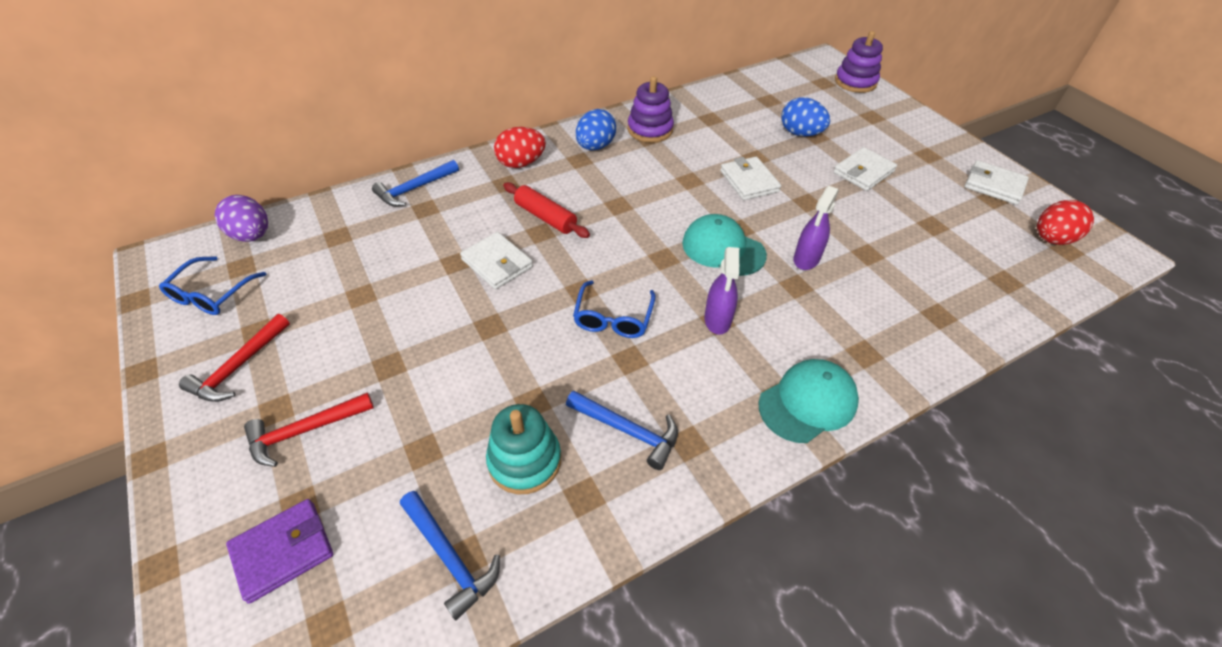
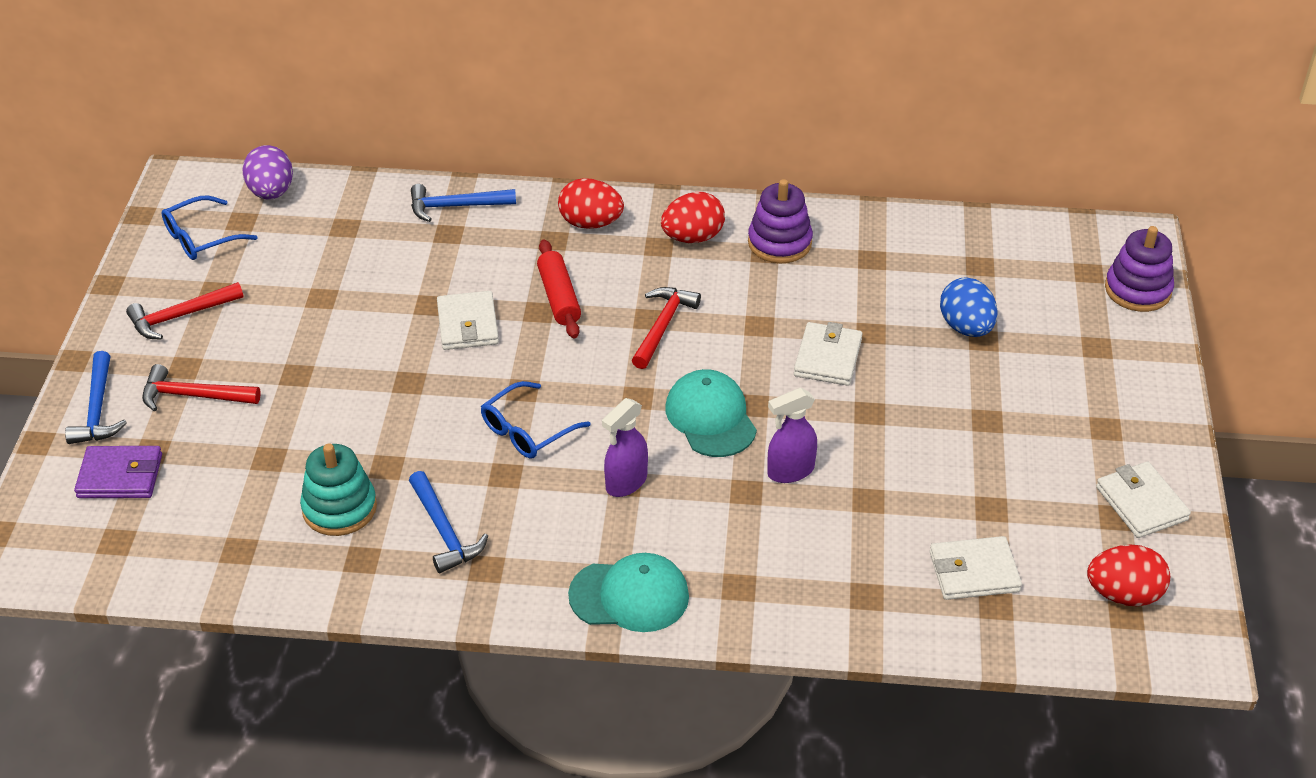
camera: 35 degrees right, 5 degrees down
blue hammer [400,491,500,621] -> blue hammer moved to [65,351,127,444]
blue egg [576,109,616,150] -> red egg [661,192,725,243]
white wallet [833,147,897,191] -> white wallet moved to [930,536,1022,600]
none -> red hammer [632,287,701,369]

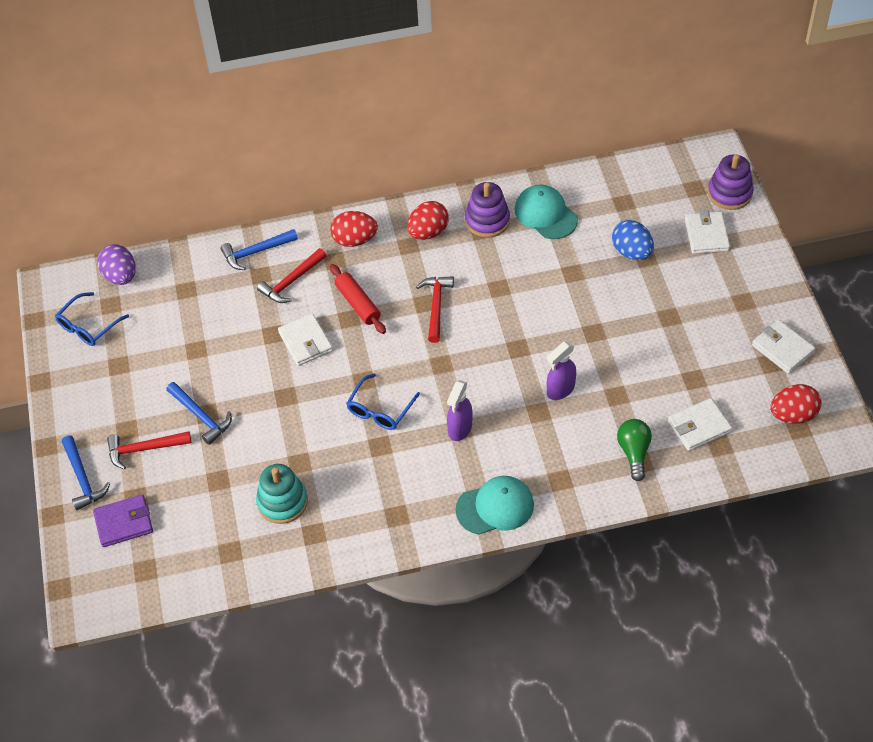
camera: 15 degrees left, 10 degrees up
red hammer [126,282,244,340] -> red hammer moved to [257,248,327,303]
blue hammer [409,471,488,573] -> blue hammer moved to [166,382,232,445]
turquoise cap [665,369,757,457] -> turquoise cap moved to [515,185,578,239]
white wallet [794,322,862,386] -> white wallet moved to [685,210,730,254]
none -> green light bulb [617,419,652,481]

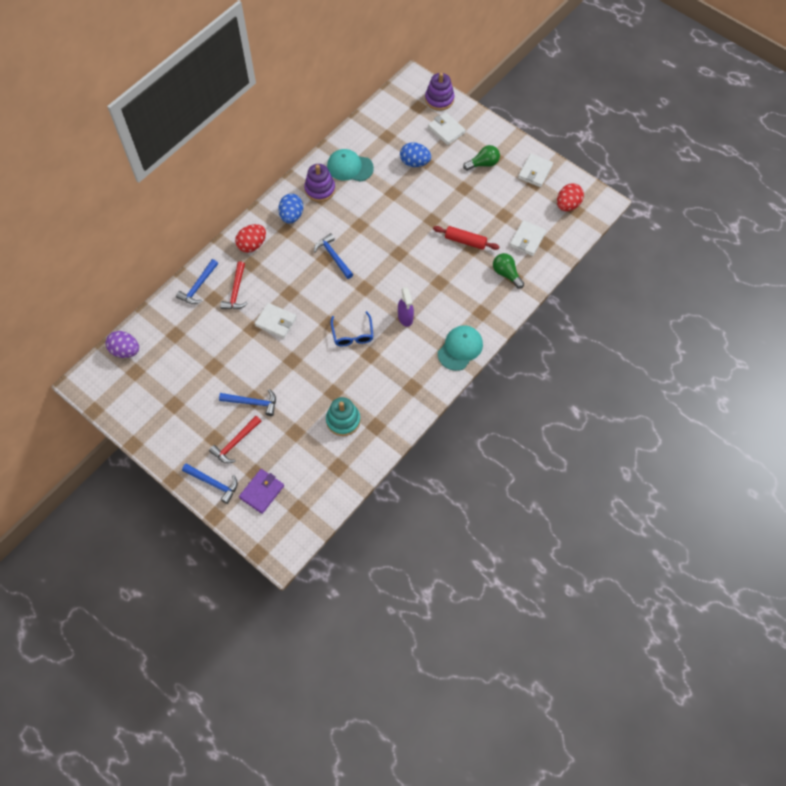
camera: 40 degrees left, 10 degrees up
blue glasses [55,292,129,346] -> none
red rolling pin [330,264,386,334] -> red rolling pin moved to [433,226,499,250]
red egg [407,201,449,240] -> blue egg [278,194,303,224]
red hammer [416,276,454,343] -> blue hammer [314,233,353,279]
purple spray bottle [547,342,576,400] -> none
white wallet [752,320,816,374] -> white wallet turned 75 degrees counterclockwise [518,154,553,187]
none -> green light bulb [463,145,500,170]

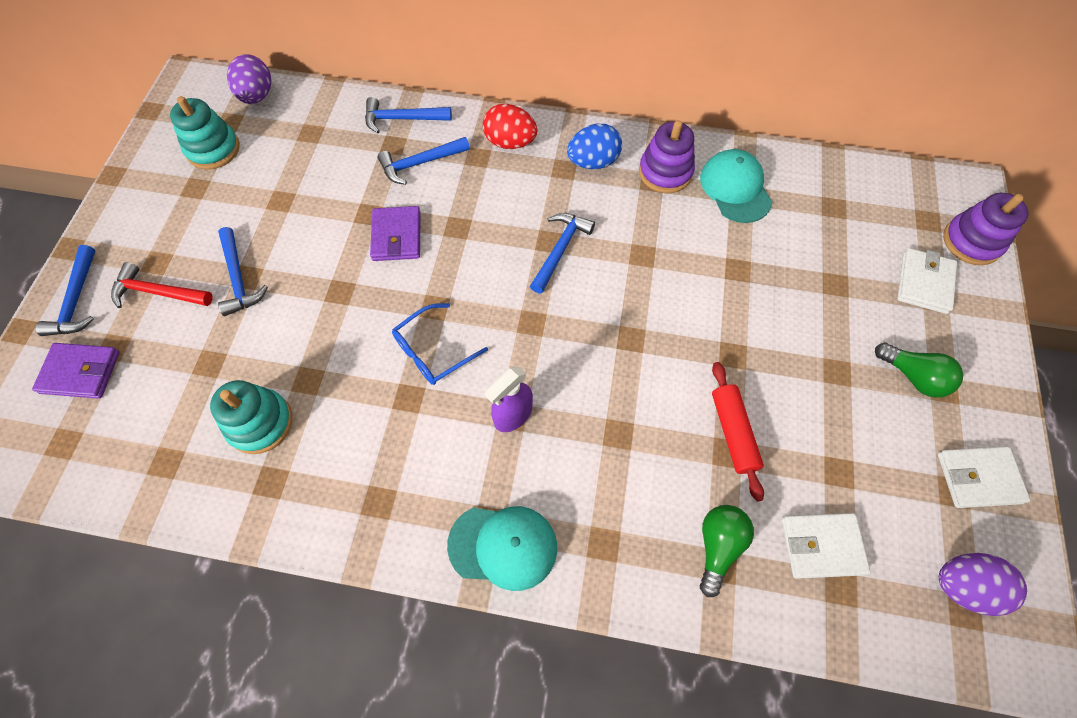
camera: 60 degrees right, 0 degrees up
red hammer [220,261,248,309] -> blue hammer [378,137,470,185]
white wallet [255,303,297,339] -> purple wallet [370,206,421,261]
blue egg [400,142,431,167] -> none
red egg [557,183,584,211] -> purple egg [939,553,1027,616]
none -> turquoise stacking toy [170,96,240,170]

